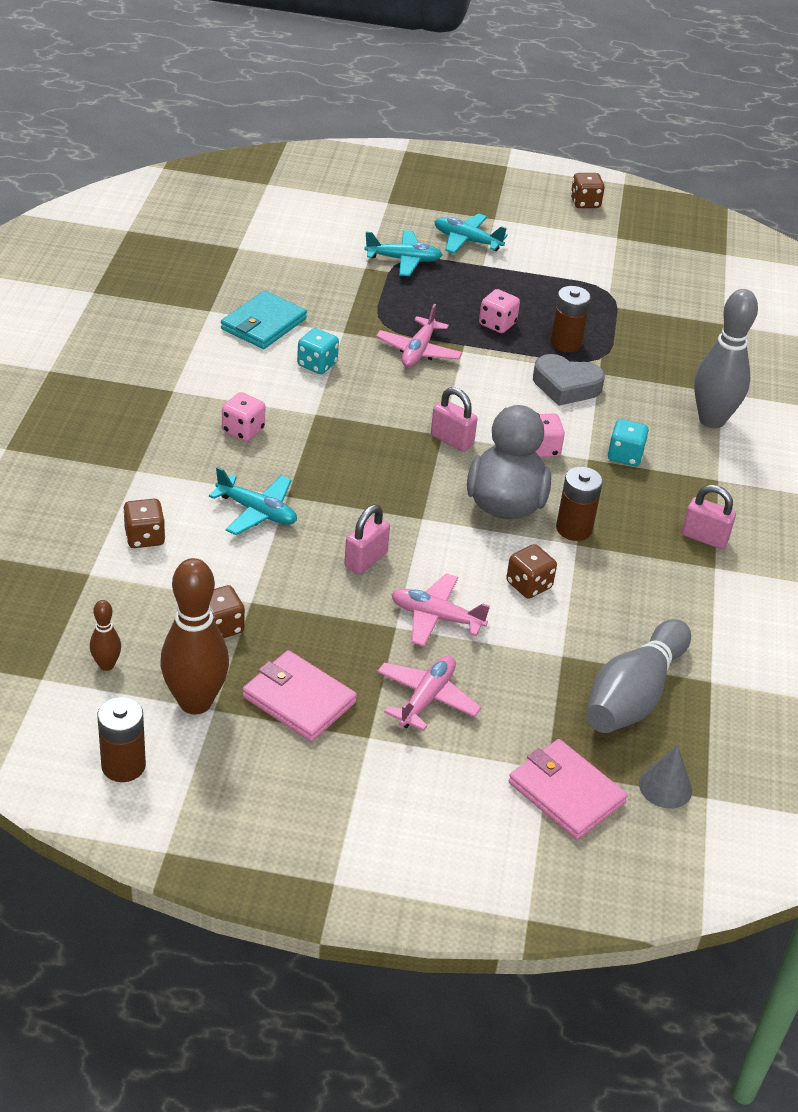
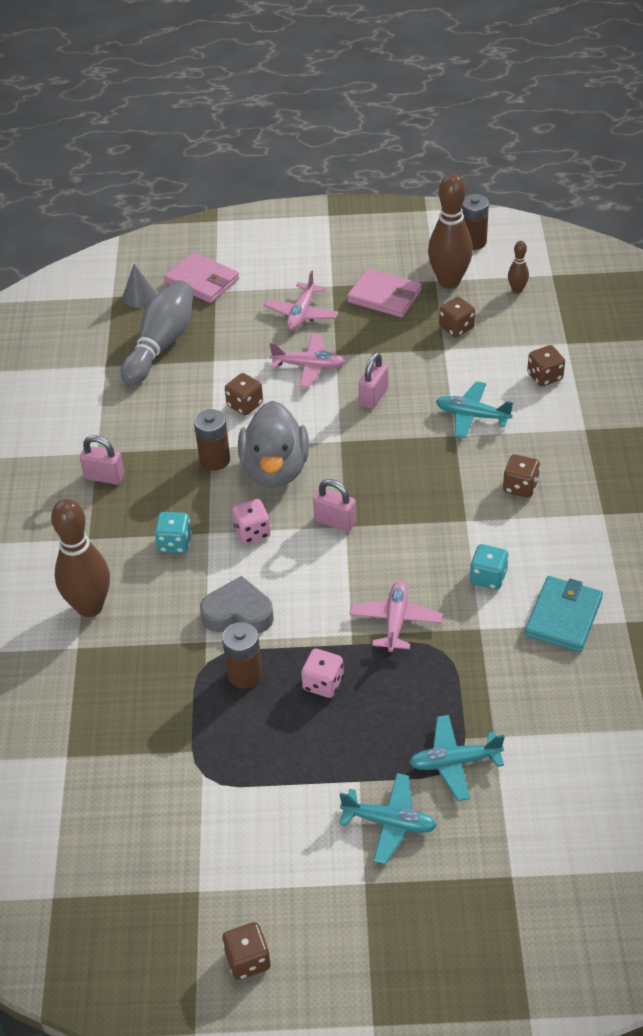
camera: 175 degrees right, 5 degrees up
pink dice [222,392,265,441] -> brown dice [503,454,540,498]
grey bowling pin [694,289,758,428] -> brown bowling pin [51,499,110,617]

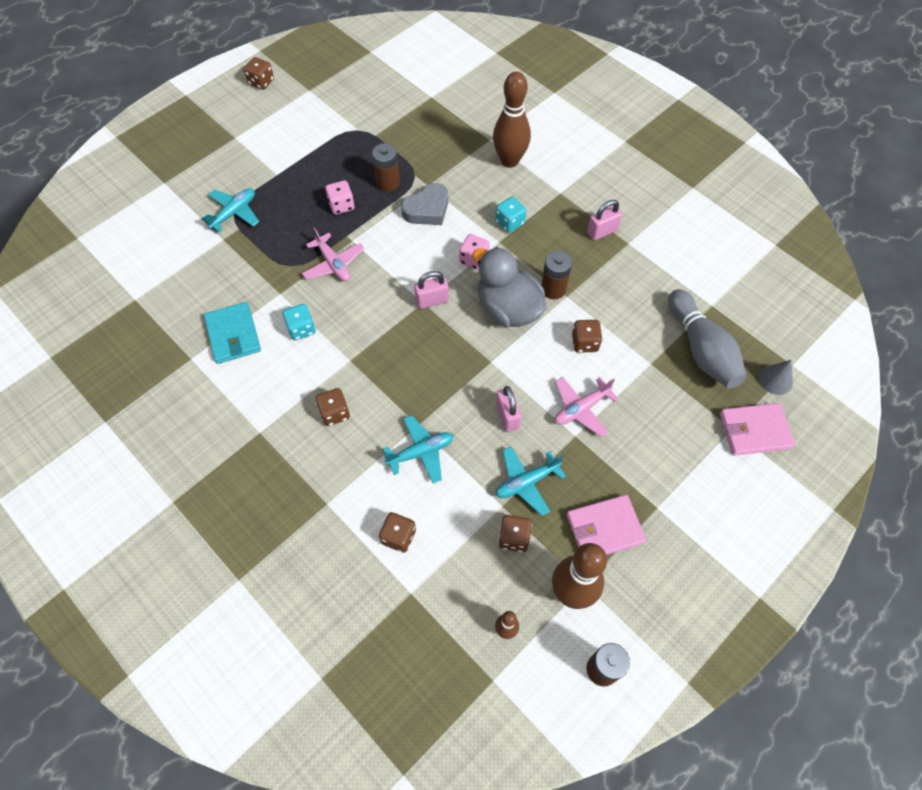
camera: 135 degrees right, 15 degrees up
pink plane [264,270,339,331] -> none
turquoise plane [339,773,437,864] -> turquoise plane moved to [495,447,566,516]

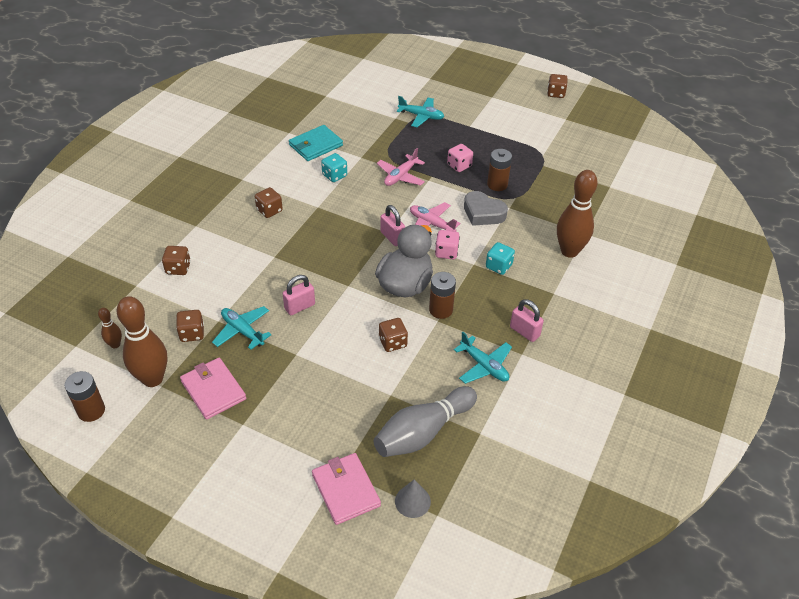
camera: 70 degrees right, 15 degrees down
turquoise plane [383,415,454,484] -> turquoise plane moved to [454,332,512,384]
pink plane [555,377,618,437] -> pink plane moved to [410,202,460,232]

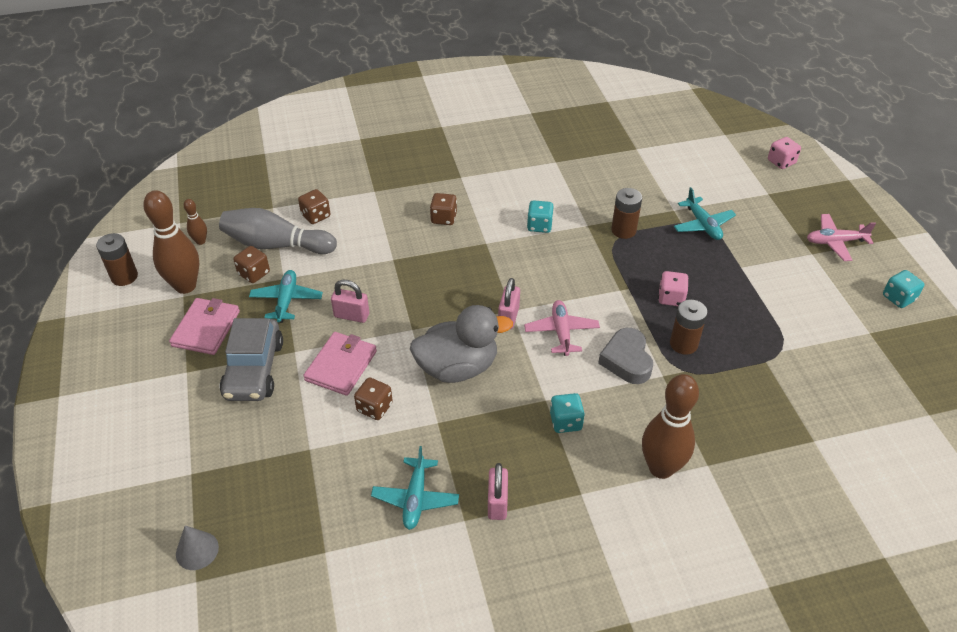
camera: 50 degrees right, 0 degrees up
turquoise wallet [289,125,343,161] -> none
pink wallet [312,453,381,525] -> pink wallet moved to [303,332,377,396]
grey bowling pin [374,386,477,457] -> grey bowling pin moved to [219,208,337,254]
pink plane [377,148,425,186] -> pink plane moved to [807,214,876,261]
brown battery [429,272,456,319] -> brown battery moved to [611,188,642,239]
pink dice [435,230,460,259] -> pink dice moved to [768,137,801,169]
brown dice [547,74,568,98] -> turquoise dice [883,270,925,308]
none -> grey car [220,318,283,401]

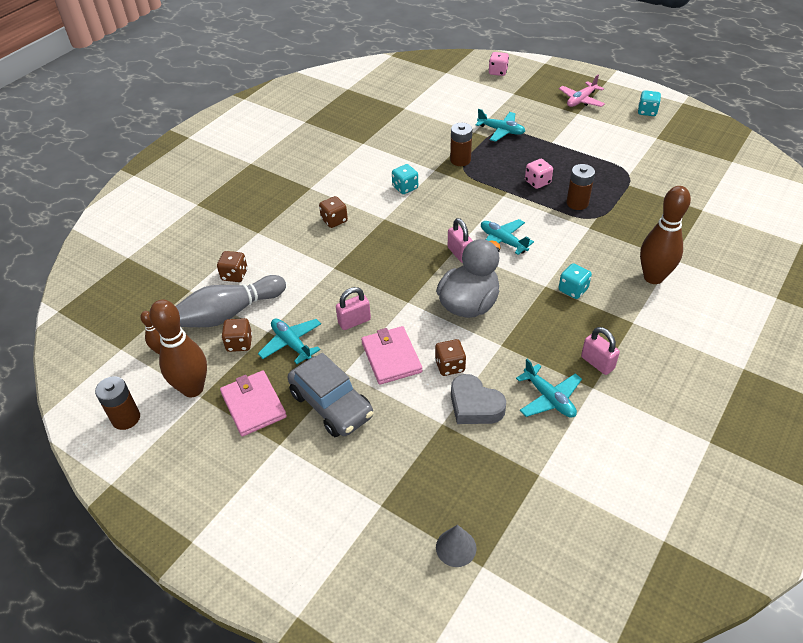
camera: 40 degrees left, 0 degrees up
pink plane [524,300,600,356] -> turquoise plane [481,219,534,255]
grey heart [598,328,653,384] -> grey heart moved to [451,374,506,424]

